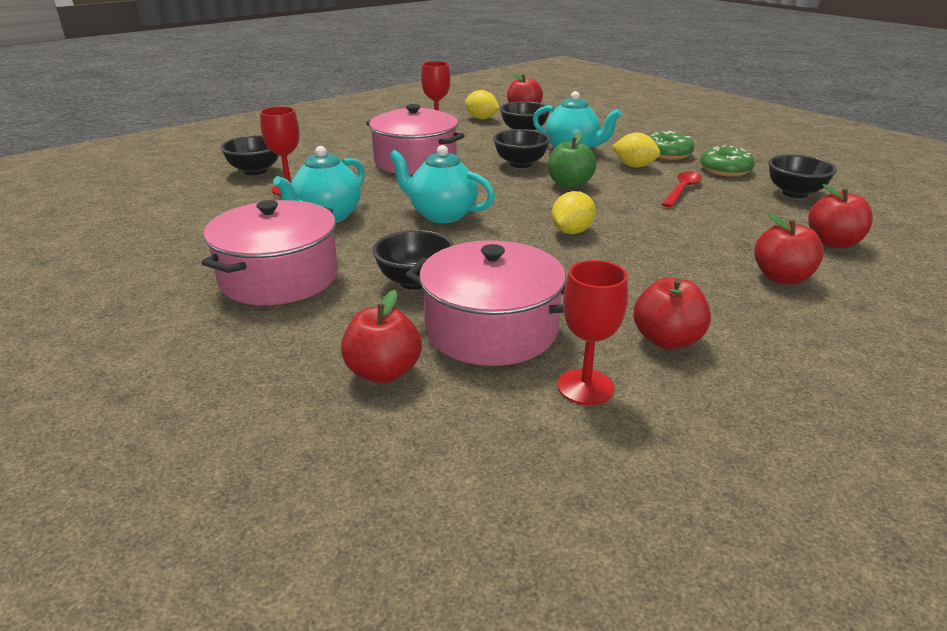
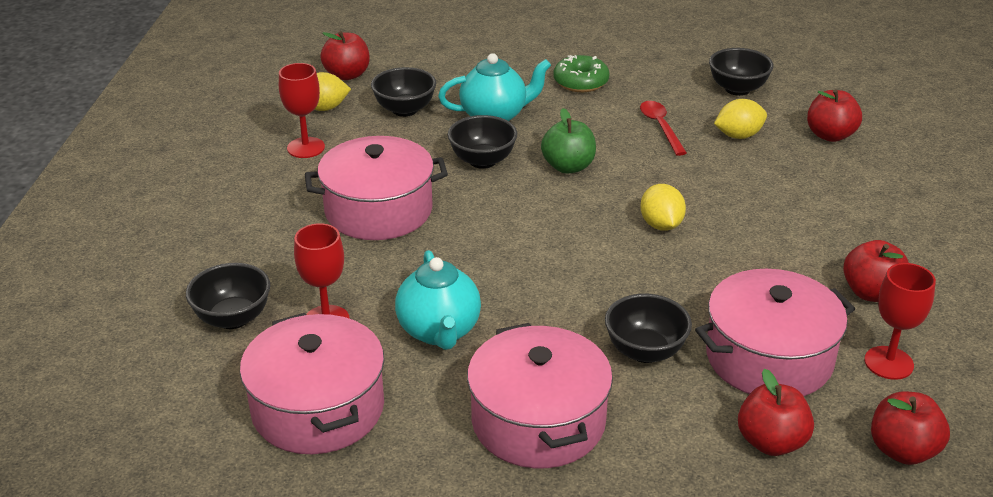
camera: 45 degrees left, 5 degrees up
turquoise teapot [389,145,495,223] -> none
yellow lemon [612,133,660,168] -> yellow lemon moved to [714,99,767,139]
green donut [700,145,755,177] -> none
red apple [754,214,824,285] -> red apple moved to [871,391,950,465]
none -> pink pot [240,313,384,454]

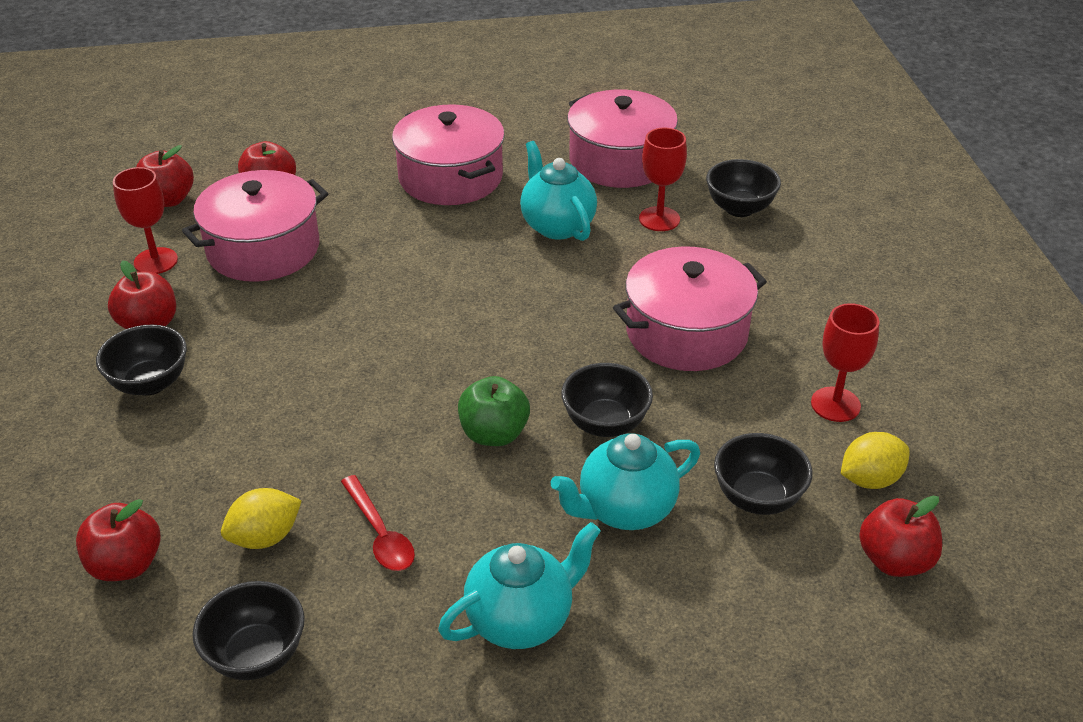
camera: 165 degrees right, 5 degrees up
green donut [554,55,609,92] -> turquoise teapot [438,522,601,649]
black bowl [605,294,692,363] -> black bowl moved to [96,325,187,396]
yellow lemon [640,184,686,231] -> none

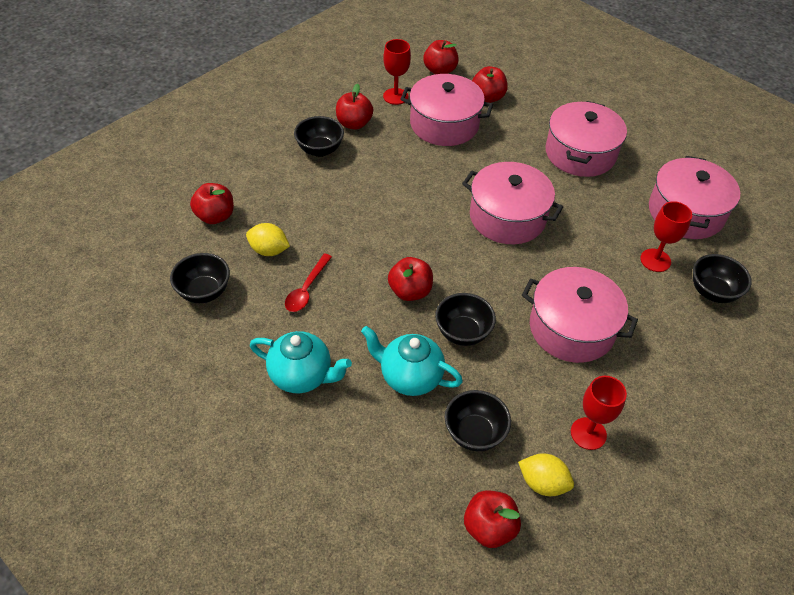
camera: 50 degrees right, 10 degrees up
green apple [458,376,530,446] -> red apple [388,257,433,301]
turquoise teapot [520,141,597,241] -> none
none -> pink pot [462,162,563,244]

